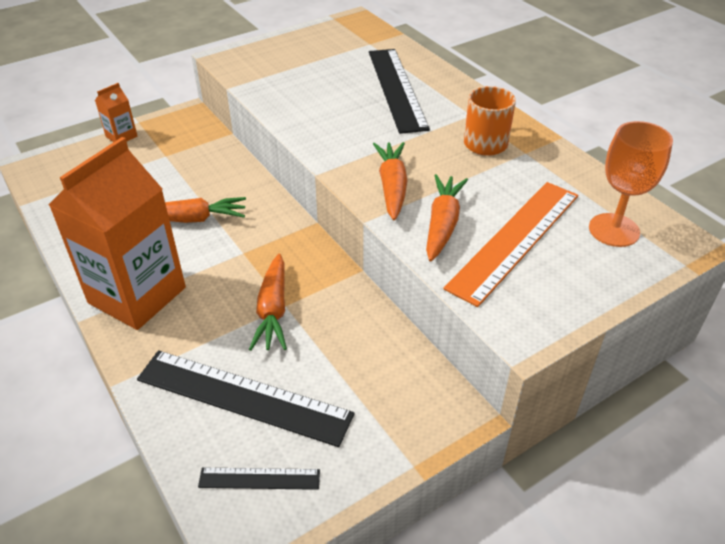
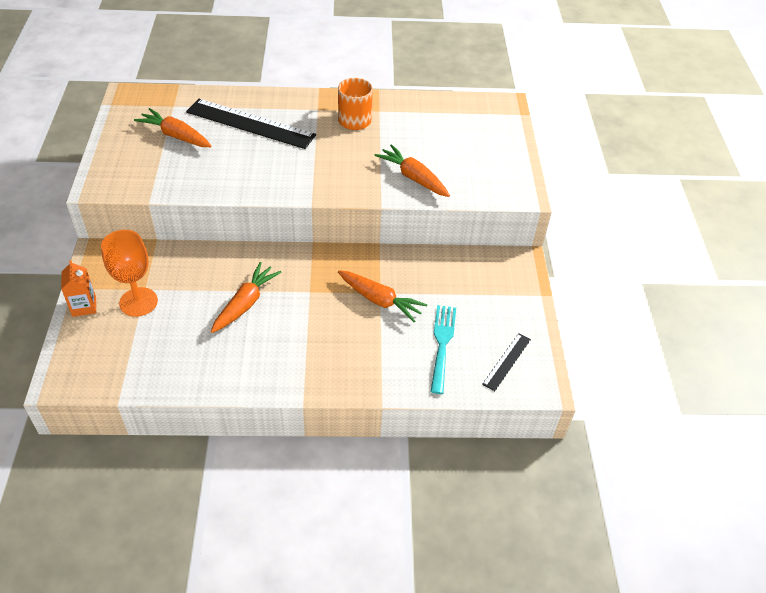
camera: 60 degrees left, 5 degrees up
orange carton [48,137,186,330] -> none
black ruler [137,350,355,447] -> turquoise fork [431,305,456,394]
orange carrot [373,142,408,220] -> orange carrot moved to [134,108,212,147]
orange ruler [443,182,578,307] -> none
orange goblet [589,121,673,247] -> orange goblet moved to [101,230,158,317]

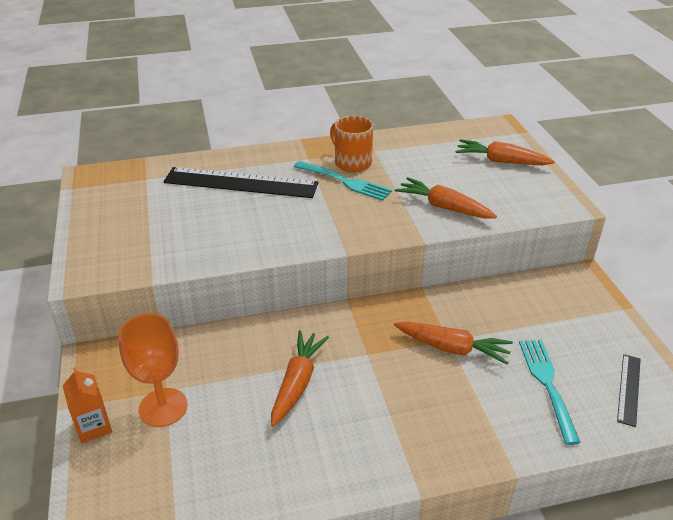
camera: 10 degrees left, 10 degrees down
orange carrot [134,108,212,147] -> orange carrot moved to [456,139,555,165]
none -> turquoise fork [294,161,392,201]

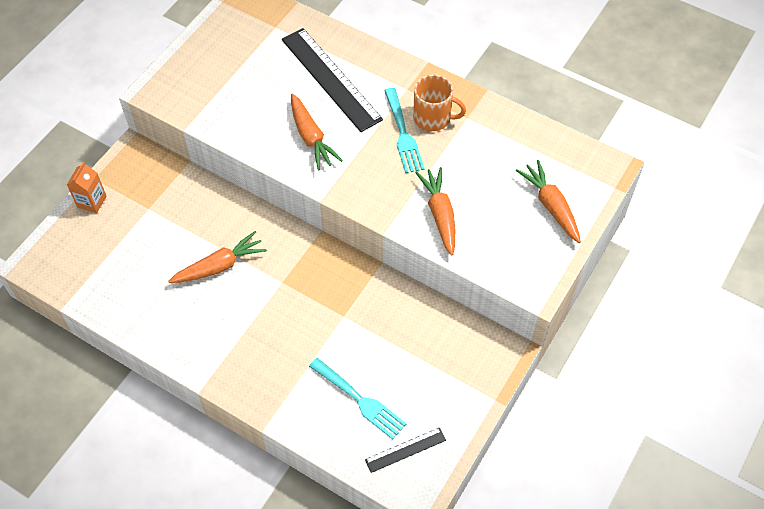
camera: 45 degrees right, 20 degrees up
orange goblet [118,313,188,427] -> none
orange mug [330,115,373,172] -> orange mug turned 105 degrees clockwise [413,75,466,131]
orange carrot [394,321,513,365] -> orange carrot moved to [291,94,343,170]
turquoise fork [519,340,581,445] -> turquoise fork turned 90 degrees clockwise [309,358,407,439]

